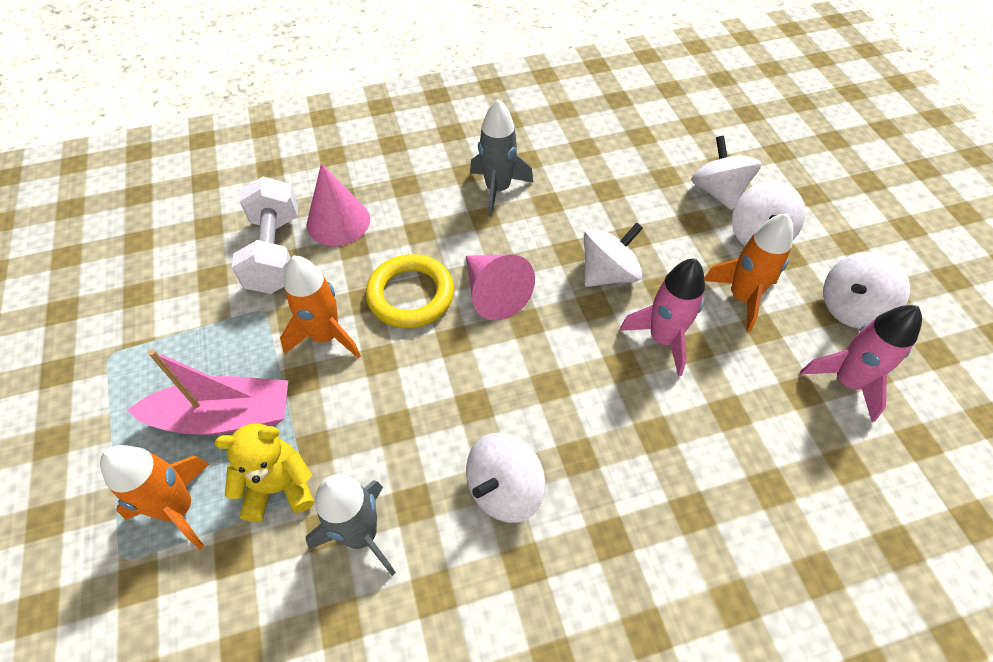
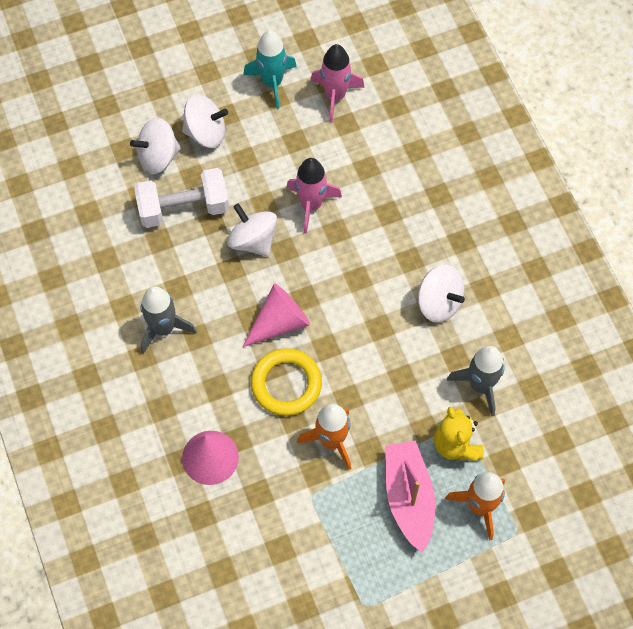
camera: 95 degrees left, 10 degrees up
white dumbbell [232,177,298,294] -> white dumbbell moved to [134,168,229,228]
orange rocket [704,213,793,333] -> none
white spinning top [823,252,910,329] -> turquoise rocket [243,30,297,109]

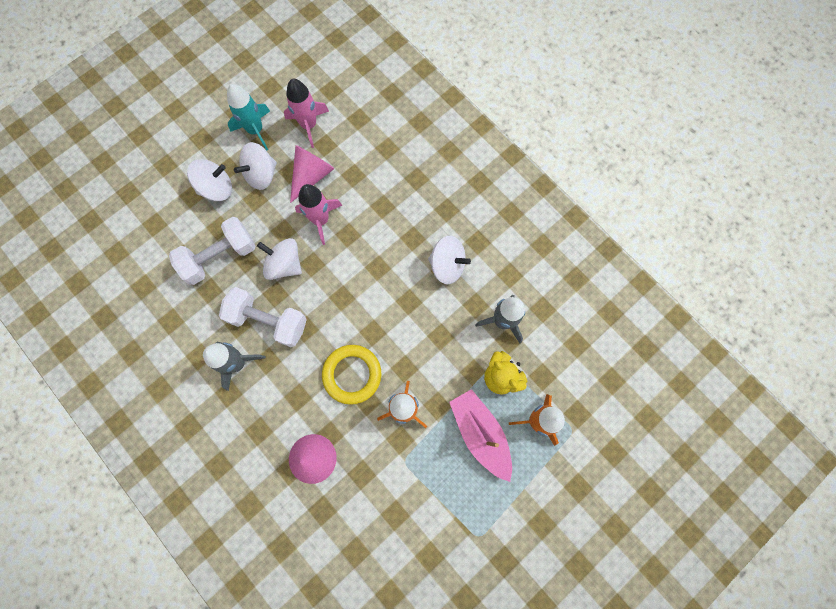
camera: 20 degrees left, 10 degrees up
white spinning top [130,118,181,174] -> white spinning top moved to [234,142,277,190]
pink cone [242,283,310,347] -> pink cone moved to [290,145,335,203]
none -> white dumbbell [219,287,307,347]

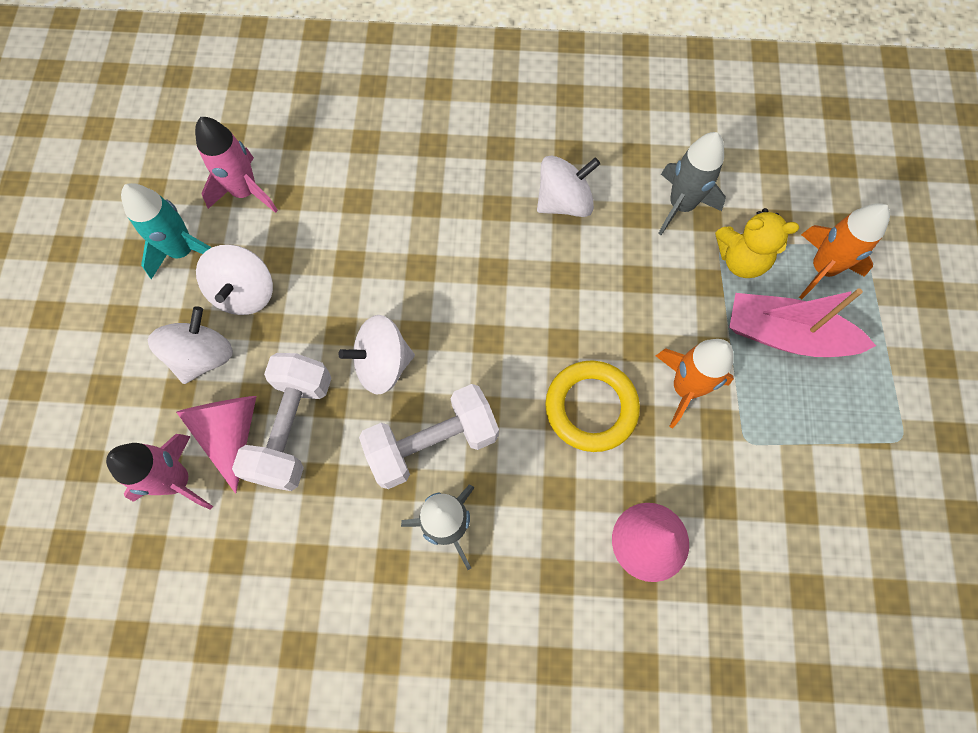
camera: 45 degrees left, 5 degrees down
pink cone [290,145,335,203] -> pink cone moved to [176,396,257,494]
pink rocket [295,184,343,245] -> pink rocket moved to [106,434,213,510]

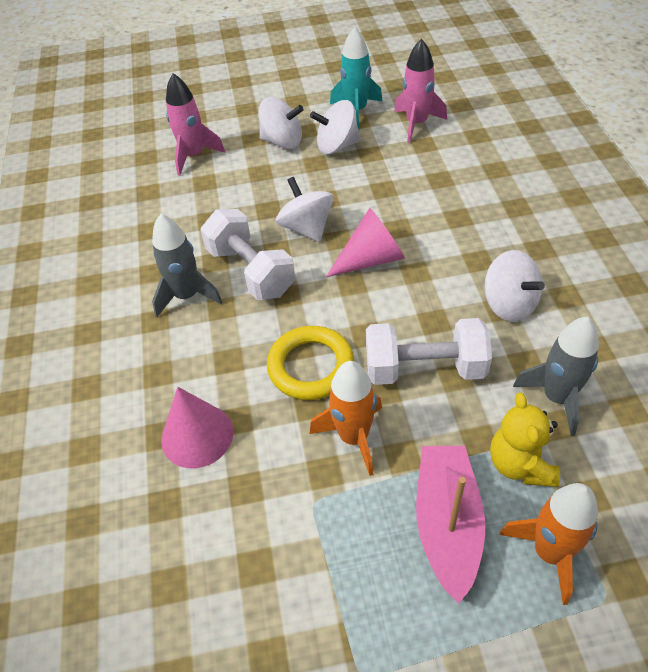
camera: 80 degrees right, 20 degrees down
pink cone [176,396,257,494] -> pink cone moved to [326,208,405,277]
white dumbbell [232,353,331,491] -> white dumbbell moved to [366,318,492,385]

